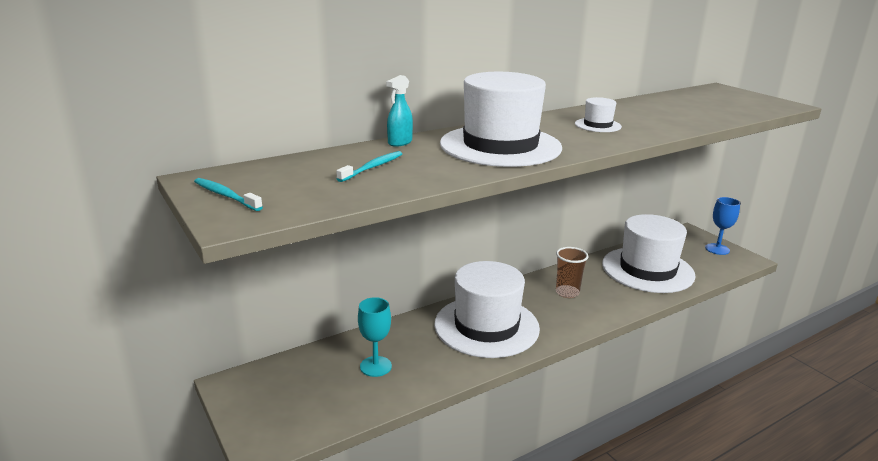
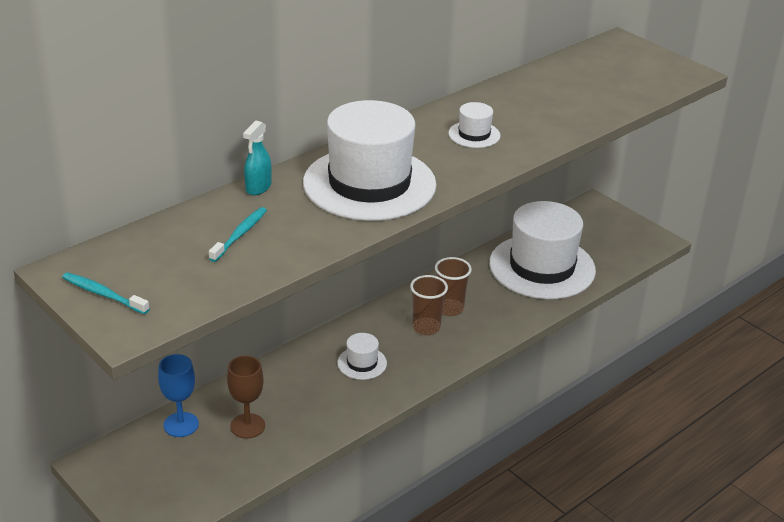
camera: 10 degrees left, 10 degrees up
turquoise goblet [358,297,392,377] -> brown goblet [227,356,265,439]
white hat [434,261,540,358] -> white hat [337,333,387,380], size x0.42
blue goblet [705,197,740,255] -> blue goblet moved to [158,354,199,437]
none -> brown cup [410,275,448,335]

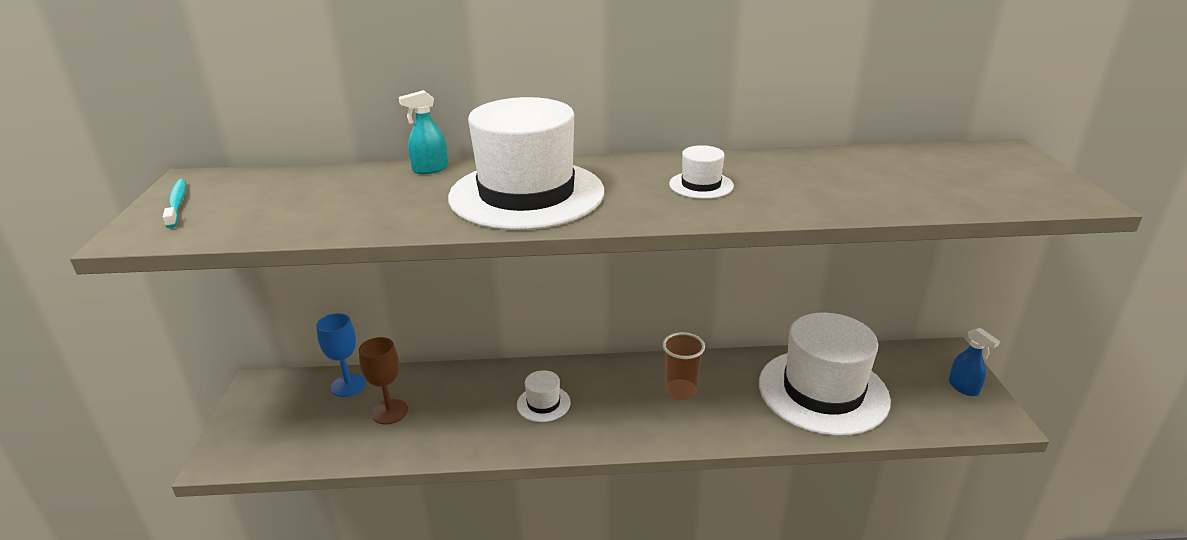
camera: 40 degrees right, 5 degrees down
turquoise toothbrush [209,207,267,262] -> none
brown cup [410,275,448,335] -> none
none -> blue spray bottle [949,328,1000,396]

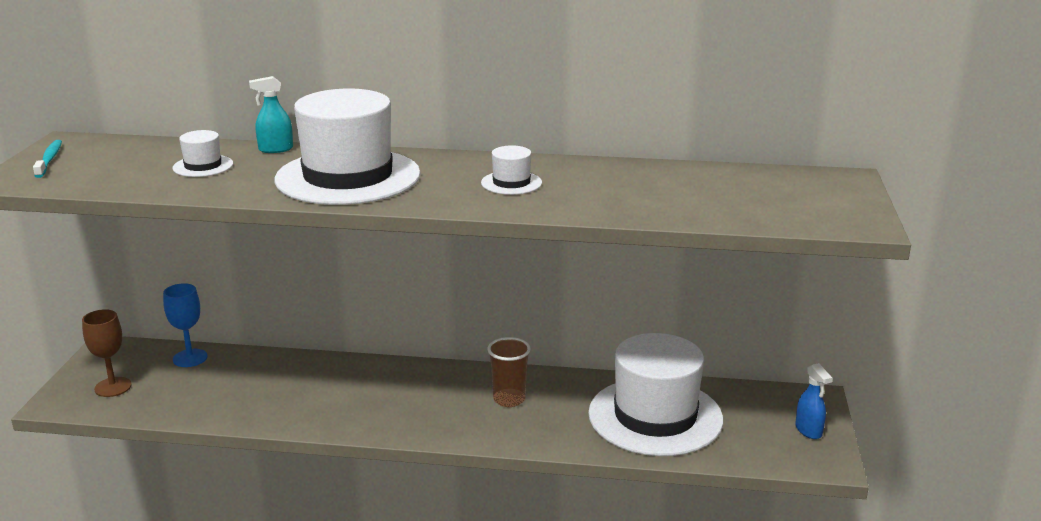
camera: 10 degrees right, 5 degrees down
brown goblet [359,337,408,424] -> brown goblet moved to [82,309,132,397]
white hat [517,370,570,422] -> white hat moved to [172,130,233,177]

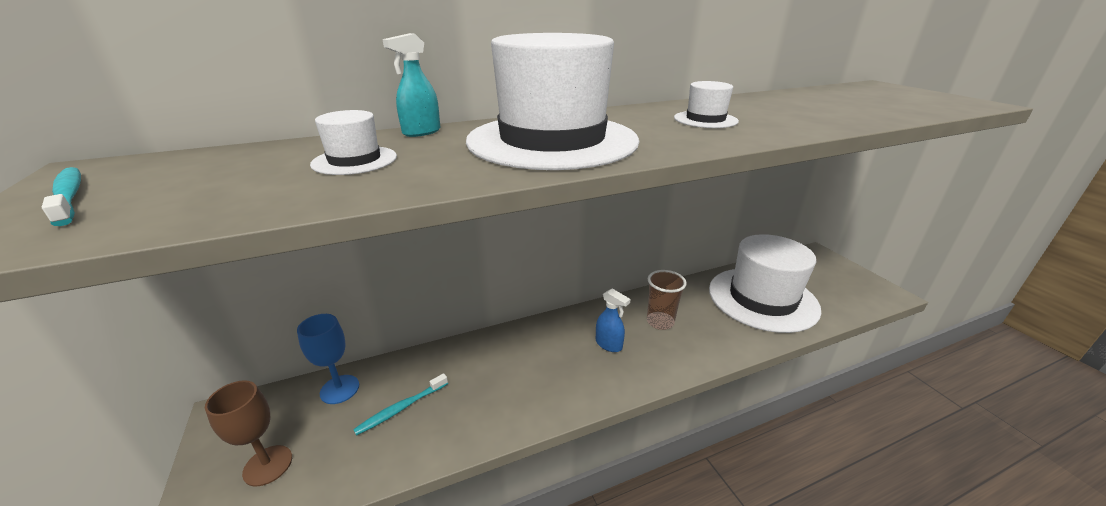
camera: 30 degrees left, 5 degrees up
blue spray bottle [795,363,832,439] -> blue spray bottle moved to [596,288,630,352]
none -> turquoise toothbrush [353,373,448,436]

